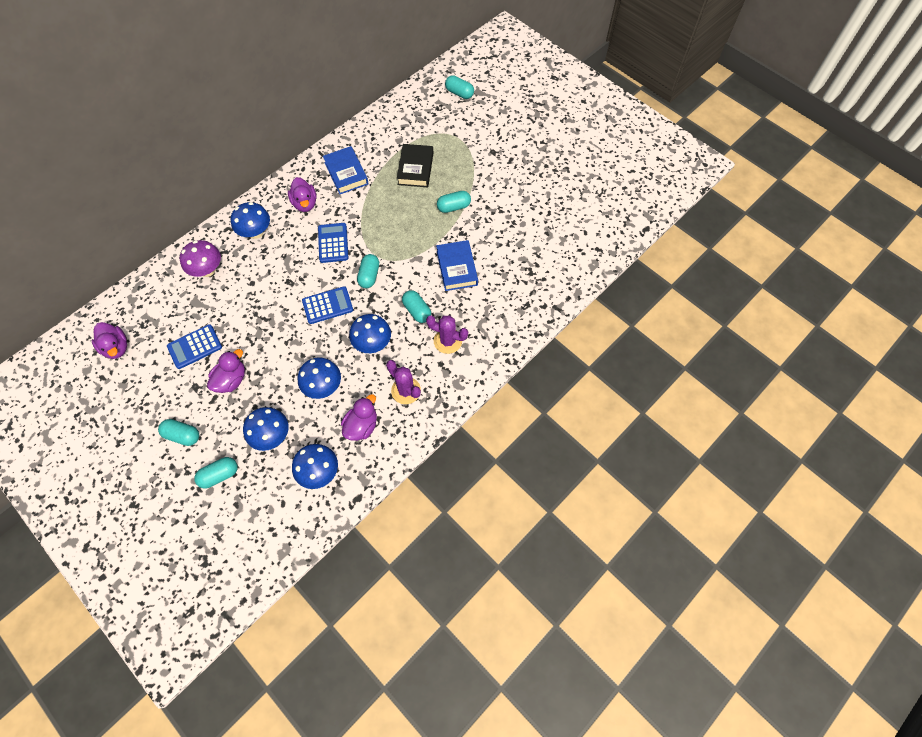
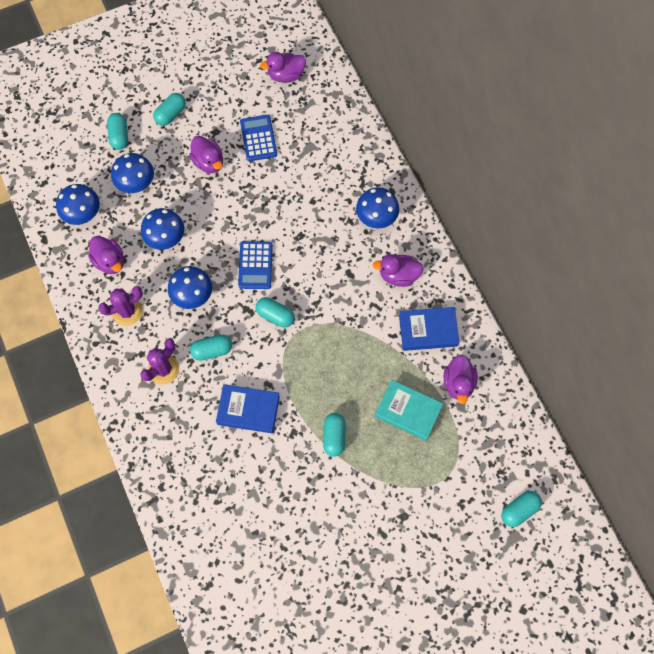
camera: 110 degrees right, 5 degrees up
purple mushroom [180,240,221,277] -> none
blue calculator [318,223,348,263] -> none
black book [397,144,433,187] -> turquoise book [375,380,443,441]
none -> purple duck [444,354,478,404]

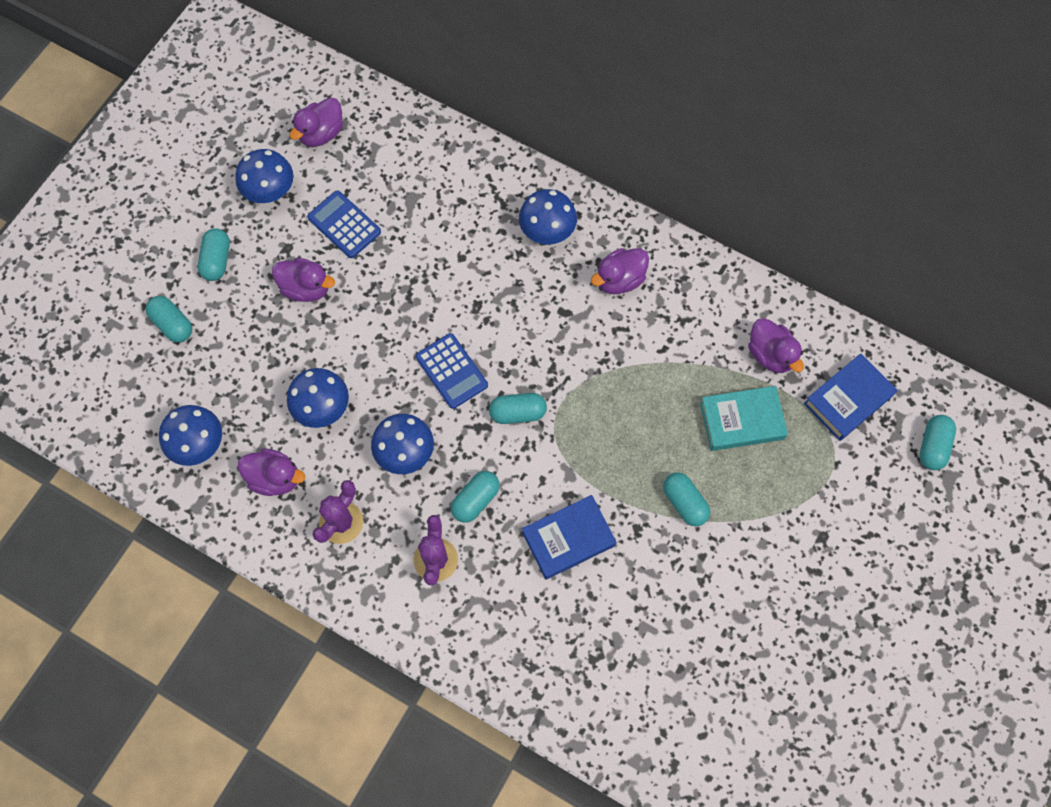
camera: 35 degrees left, 0 degrees up
blue mushroom [111,153,154,193] -> blue mushroom moved to [235,149,294,203]
blue book [399,307,459,351] -> blue book moved to [804,353,897,441]

